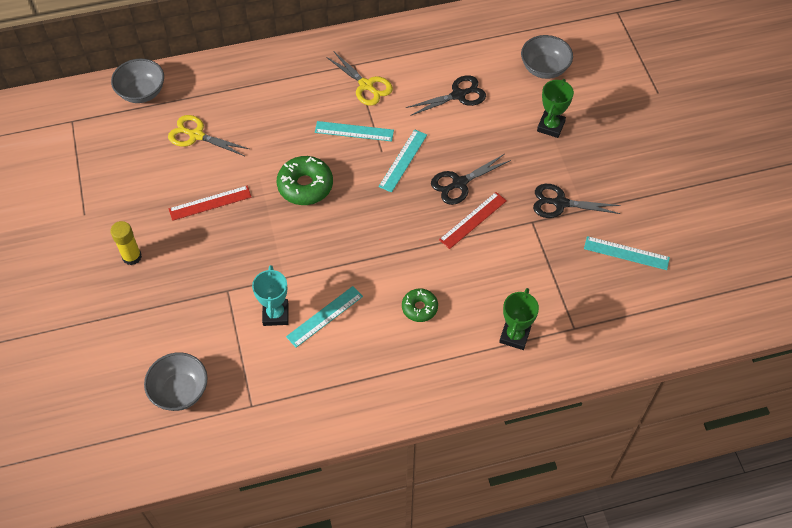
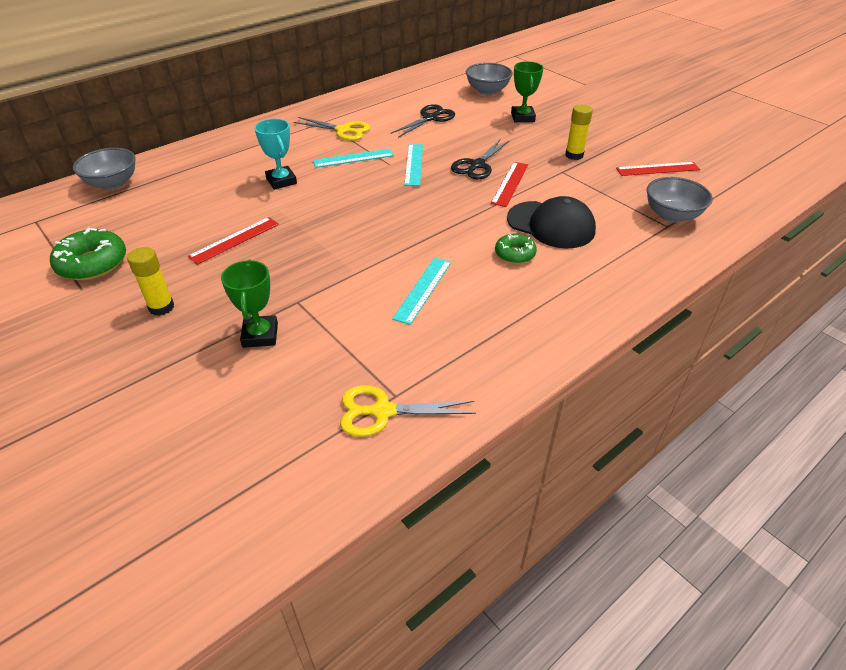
camera: 25 degrees left, 15 degrees down
grey bowl [144,352,208,411] -> grey bowl moved to [647,177,713,223]
yellow scissors [168,115,249,156] -> yellow scissors moved to [340,385,476,437]
turquoise trophy [252,265,289,326] -> turquoise trophy moved to [254,119,297,190]
green donut [277,156,333,205] -> green donut moved to [50,228,126,280]
green trophy [499,288,539,350] -> green trophy moved to [221,260,278,348]
black scissors [533,184,621,218] -> yellow glue stick [565,104,593,160]
turquoise ruler [584,236,670,270] -> red ruler [616,162,700,176]
none -> black cap [507,196,596,249]

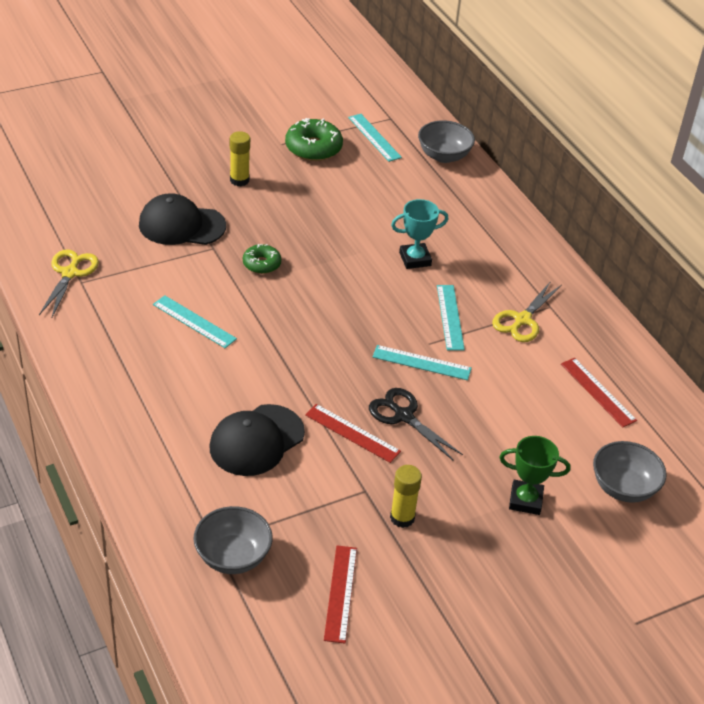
camera: 100 degrees right, 0 degrees up
red ruler [188,217,279,265] -> red ruler moved to [561,358,637,427]
green trophy [221,260,278,348] -> black cap [139,193,226,245]
black scissors [391,104,455,138] -> none
green donut [495,233,537,264] -> green donut moved to [243,244,281,274]
none -> turquoise ruler [348,114,402,162]

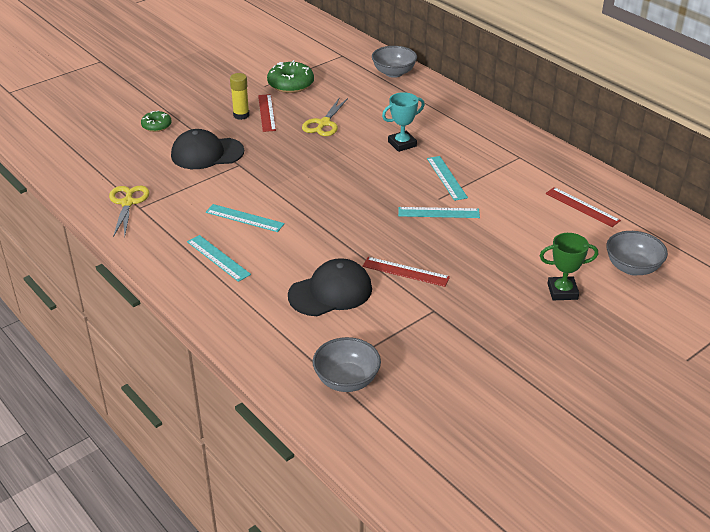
camera: 10 degrees left, 5 degrees down
black cap [209,404,305,476] -> black cap turned 150 degrees counterclockwise [288,258,372,316]
green donut [243,244,281,274] -> green donut moved to [141,111,172,132]
red ruler [324,545,357,644] -> red ruler moved to [258,94,276,132]
turquoise ruler [348,114,402,162] -> turquoise ruler moved to [187,235,251,282]
black scissors [369,388,463,461] -> none
yellow glue stick [390,465,422,528] -> none
yellow scissors [492,281,562,342] -> yellow scissors moved to [302,97,348,136]

